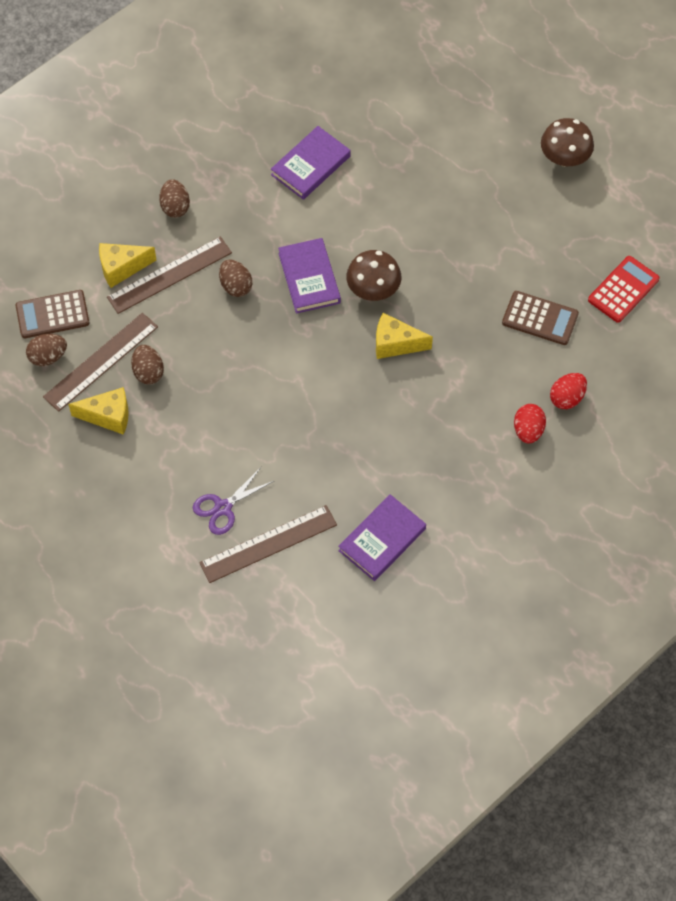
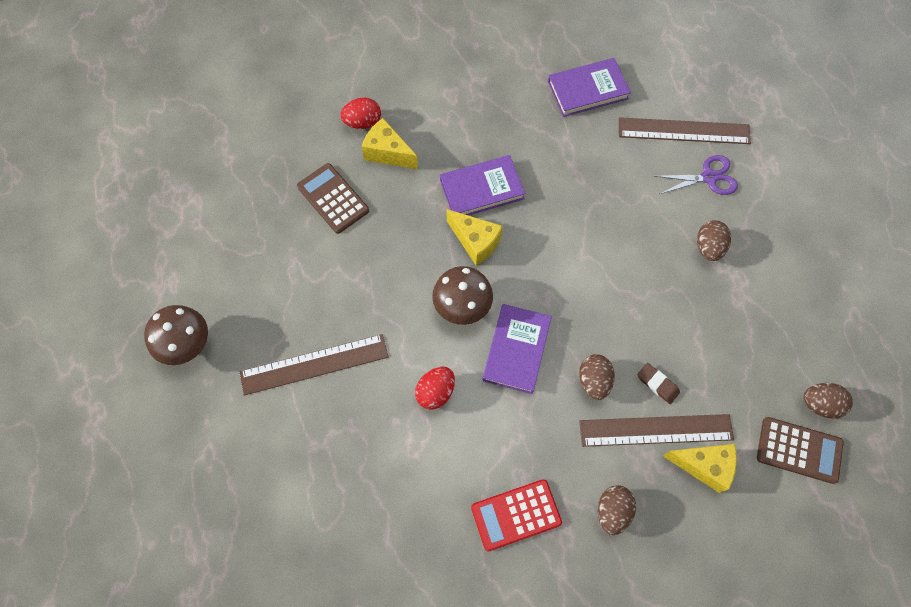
camera: 150 degrees left, 5 degrees up
brown ruler [43,313,158,412] -> brown ruler moved to [239,334,388,395]
yellow cheese [68,387,129,435] -> yellow cheese moved to [361,118,418,169]
brown egg [131,345,164,384] -> brown egg moved to [697,220,731,261]
purple book [271,126,351,200] -> purple book moved to [440,155,525,215]
red egg [514,404,546,443] -> red egg moved to [415,367,455,410]
red calculator [588,256,659,323] -> red calculator moved to [471,479,562,552]
none -> brown eraser [637,363,680,404]

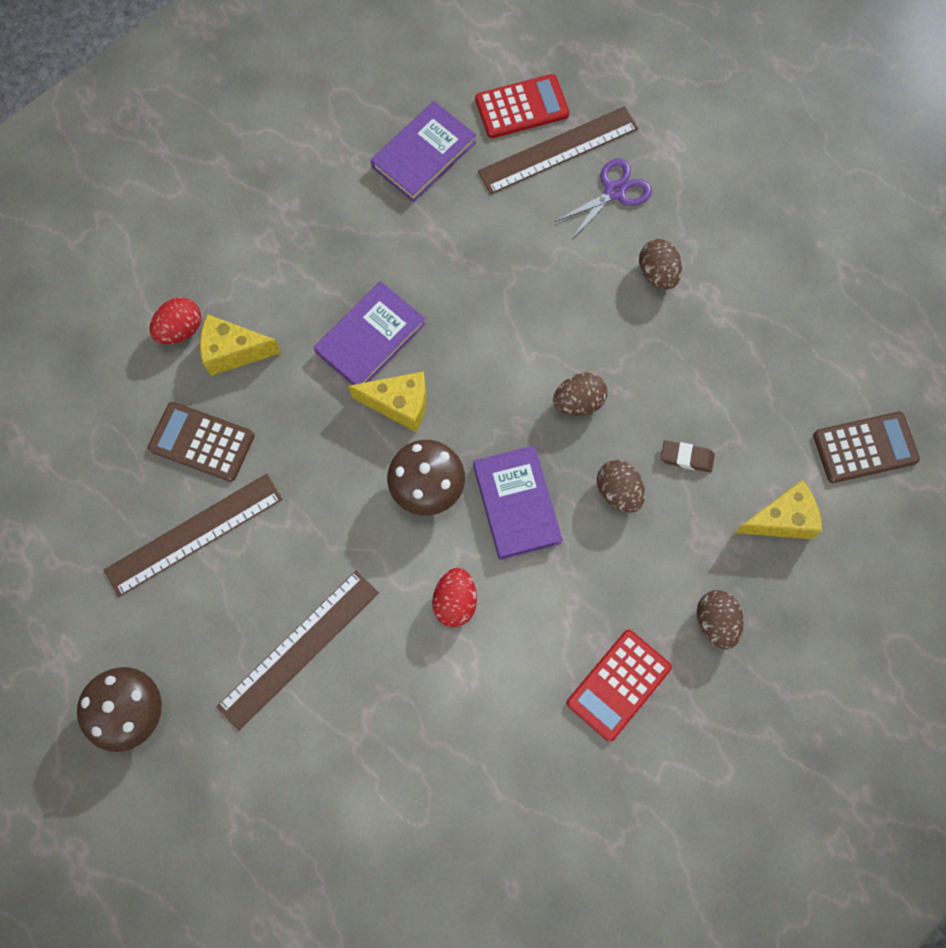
camera: 30 degrees left, 5 degrees up
brown ruler [579,414,734,447] -> brown ruler moved to [104,473,283,597]
brown egg [803,383,853,419] -> brown egg moved to [553,372,607,416]
none -> red calculator [475,74,569,138]

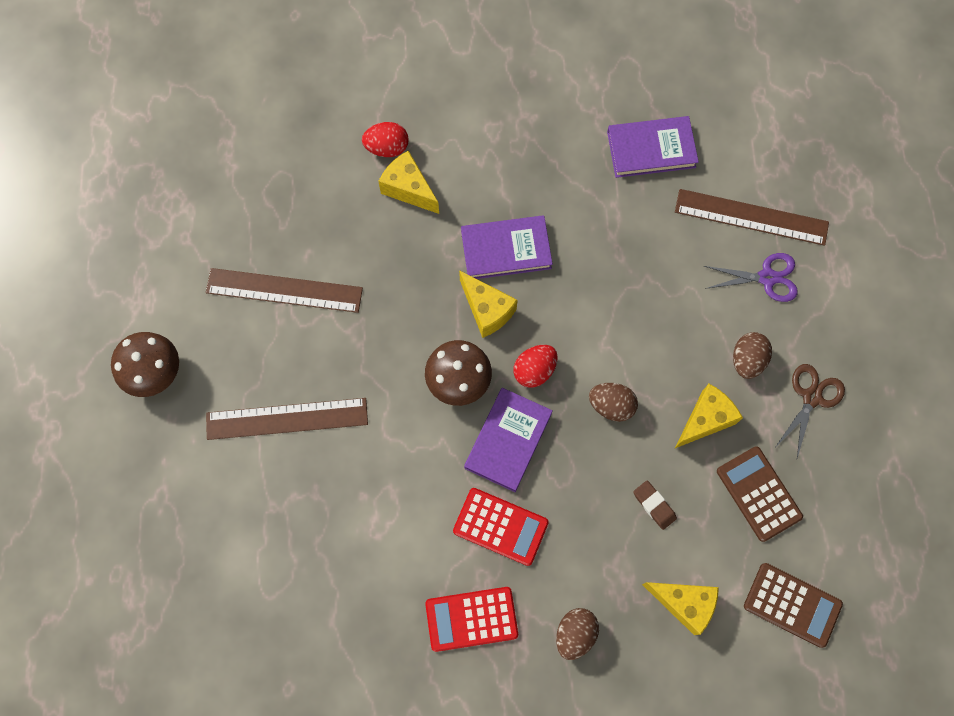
camera: 40 degrees right, 0 degrees up
brown calculator [148,402,254,482] -> brown calculator moved to [717,446,803,542]
red egg [432,568,477,627] -> red egg moved to [513,345,558,388]
red calculator [475,74,569,138] -> red calculator moved to [453,488,549,566]
brown egg [597,460,645,513] -> none
none -> yellow cheese [675,384,743,448]
none -> brown scissors [776,364,845,458]

